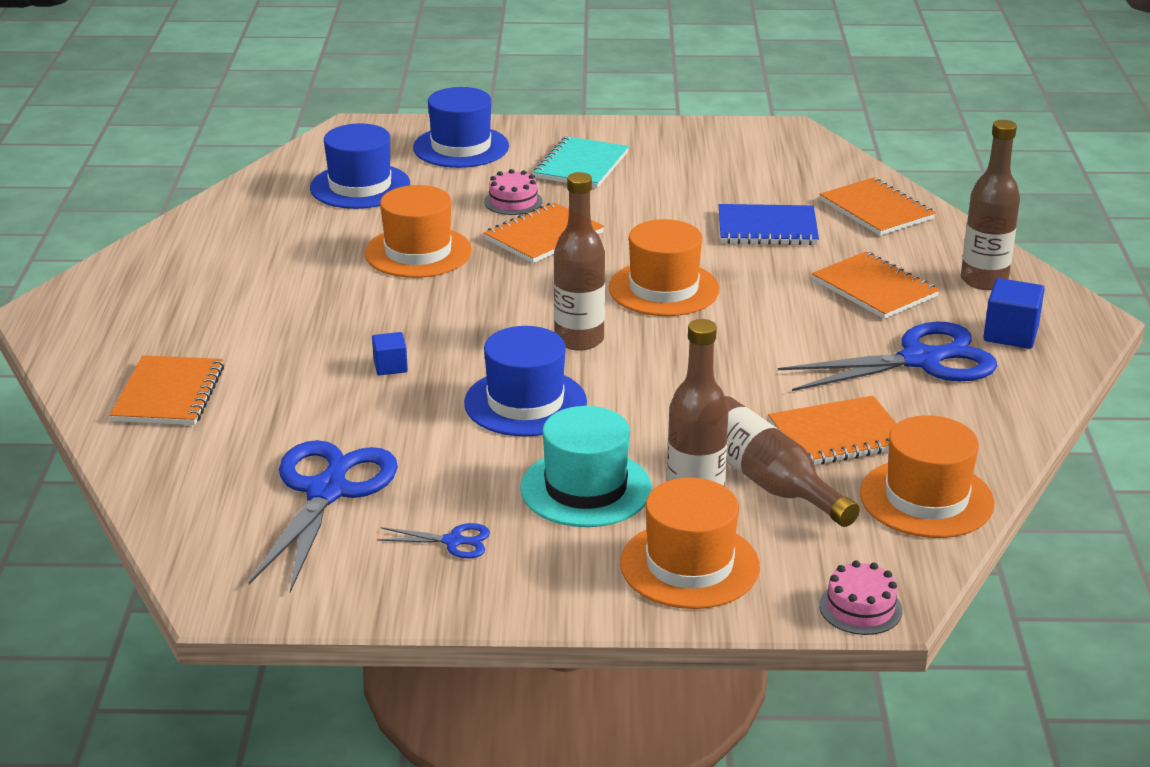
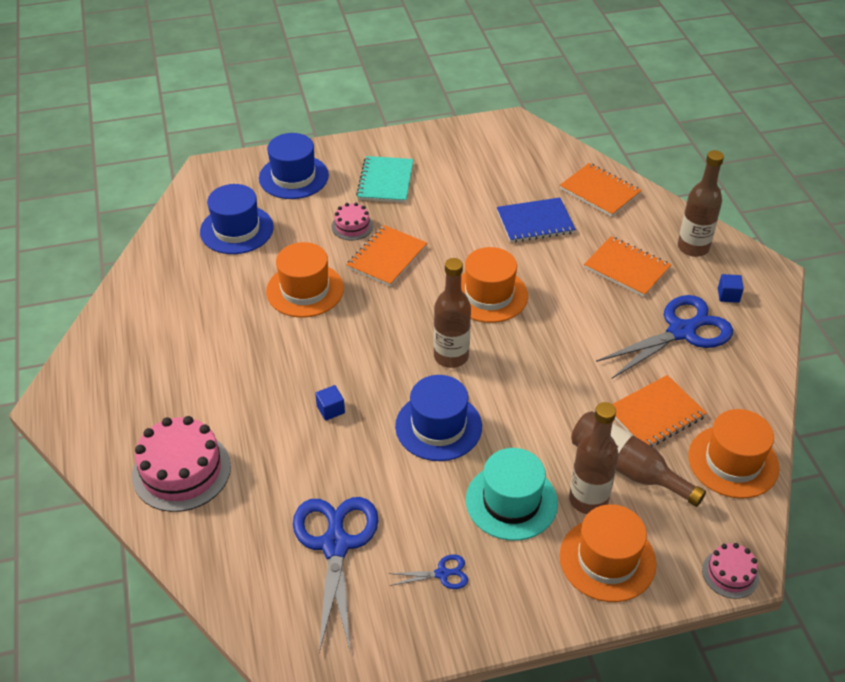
camera: 15 degrees left, 15 degrees up
orange notebook [110,355,224,425] -> pink cake [132,416,231,512]
blue cube [983,278,1045,349] -> blue cube [718,274,744,303], size x0.61

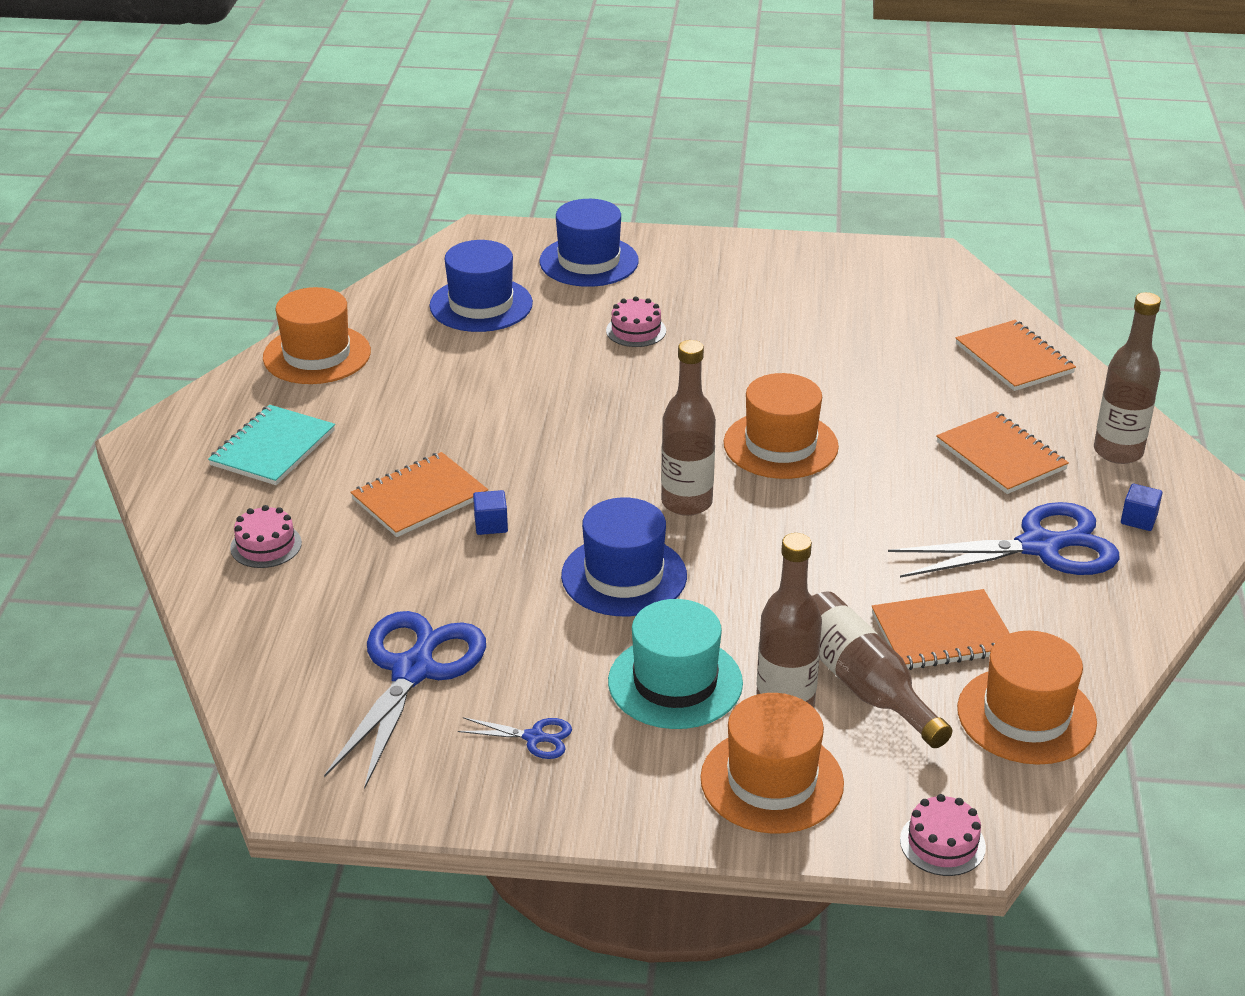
camera: 20 degrees right, 10 degrees down
pink cake [132,416,231,512] -> pink cake [230,505,302,568], size x0.53
orange hat [266,242,344,318] -> orange hat moved to [263,287,371,384]
orange notebook [346,225,427,287] -> orange notebook moved to [350,452,488,537]
turquoise notebook [356,156,414,203] -> turquoise notebook moved to [208,405,335,485]
blue notebook [497,198,576,243] -> none

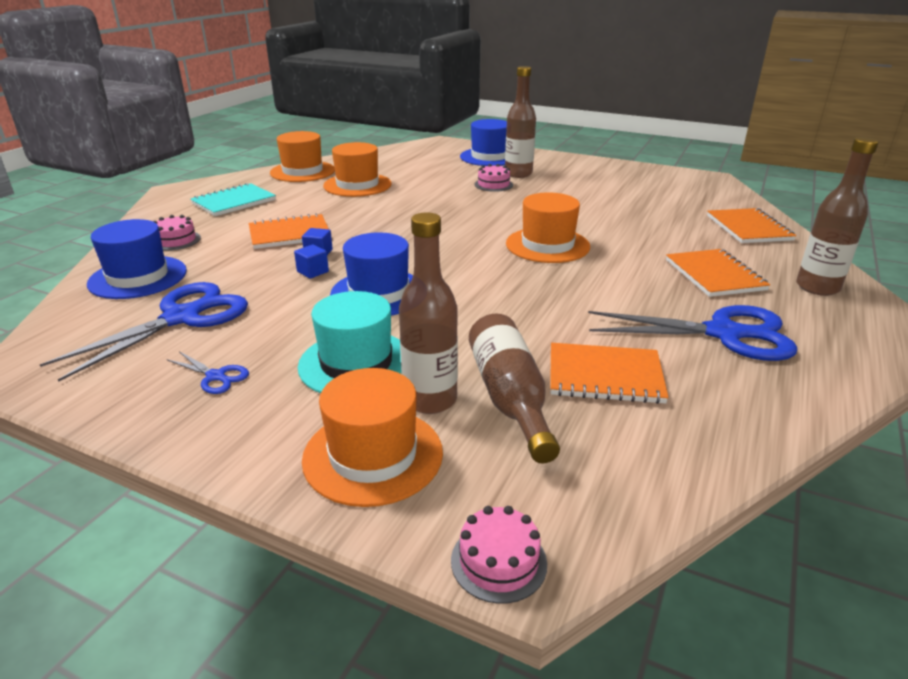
camera: 20 degrees right, 5 degrees down
blue hat [430,240,533,332] -> blue hat moved to [87,219,187,299]
brown bottle [661,340,716,516] -> brown bottle moved to [505,66,536,178]
orange hat [957,631,1097,765] -> orange hat moved to [323,142,392,197]
blue cube [1121,483,1163,531] -> blue cube moved to [294,244,329,279]

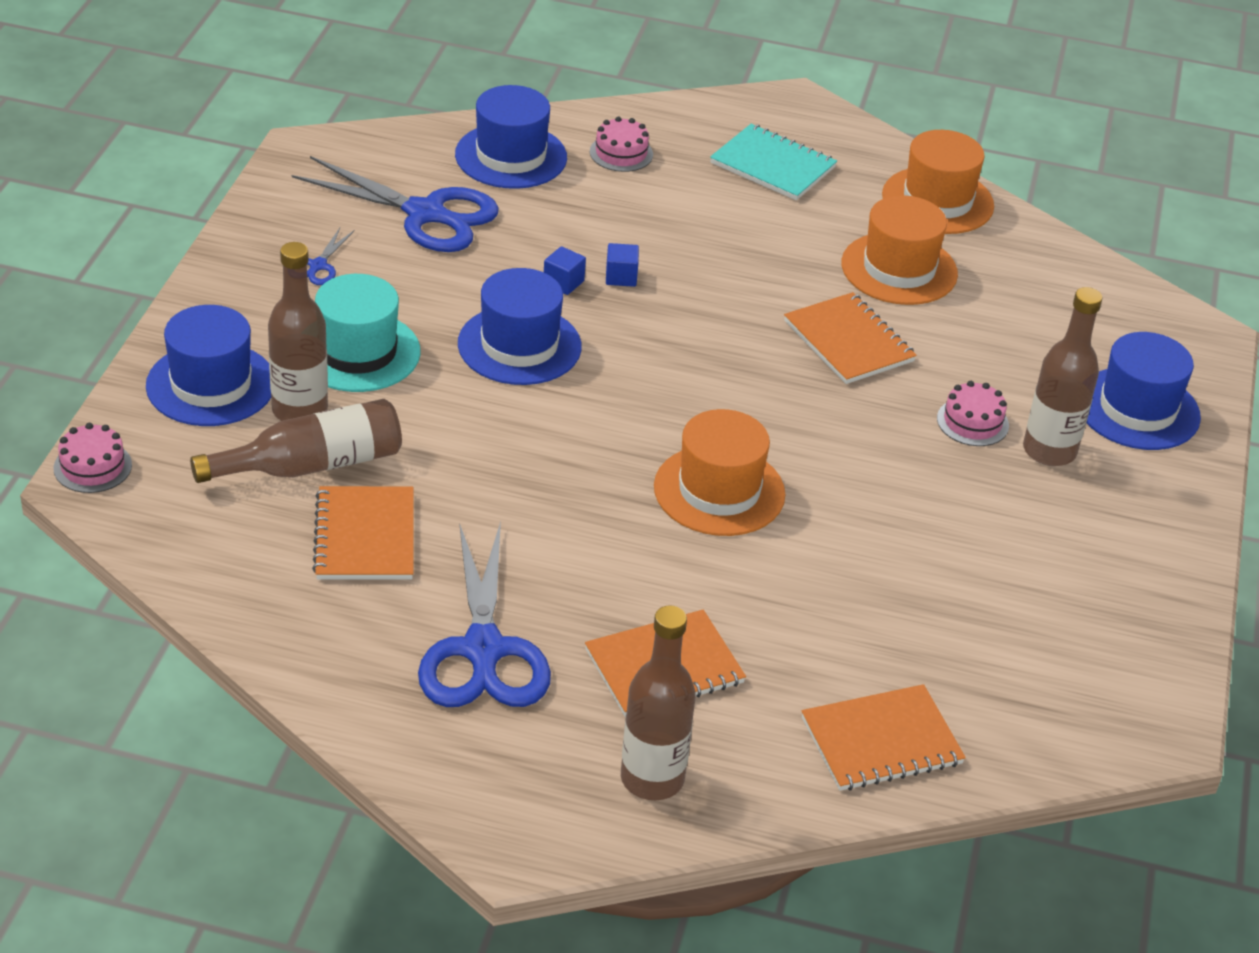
camera: 75 degrees right, 10 degrees up
orange notebook [249,213,329,249] -> orange notebook moved to [784,292,917,384]
orange hat [302,368,443,507] -> blue hat [146,305,271,426]

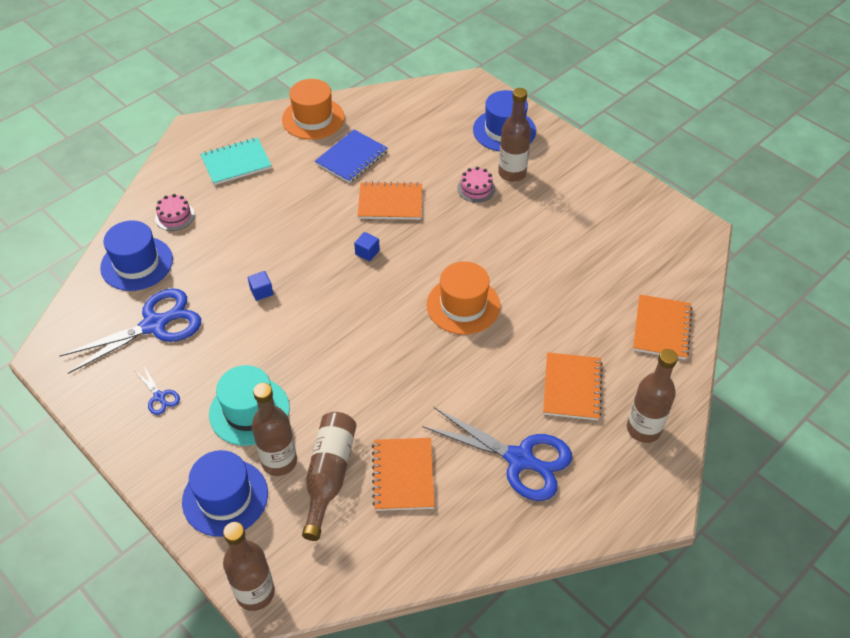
camera: 55 degrees left, 10 degrees up
pink cake [53,423,132,493] -> brown bottle [223,522,275,611]
orange notebook [312,486,414,580] -> orange notebook turned 60 degrees clockwise [372,438,435,511]
blue hat [458,268,582,385] -> none
blue cube [606,243,639,287] -> blue cube moved to [354,232,380,261]
orange hat [841,195,958,305] -> blue notebook [315,130,388,183]

